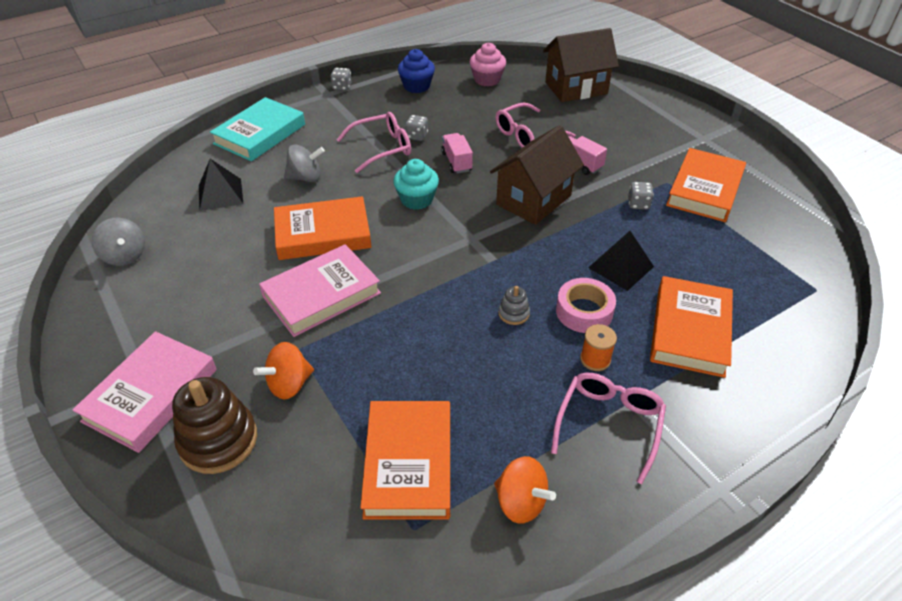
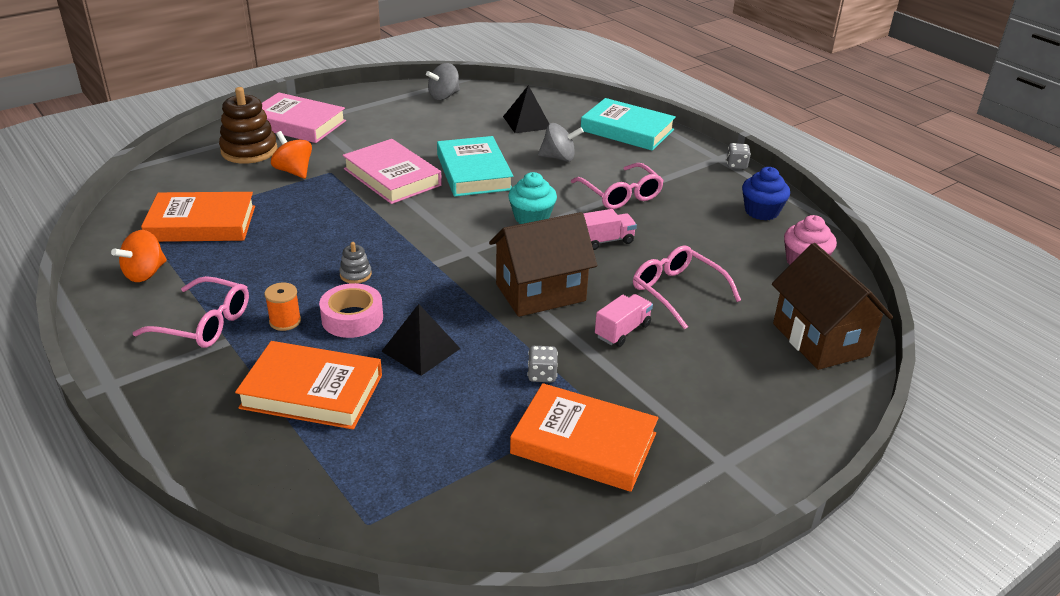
camera: 85 degrees right, 10 degrees down
orange book [274,196,371,260] -> turquoise book [437,136,513,197]
grey spinning top [284,144,325,182] -> grey spinning top turned 75 degrees counterclockwise [538,123,584,162]
grey dice [405,115,428,141] -> none
brown house [490,125,584,225] -> brown house turned 60 degrees counterclockwise [489,212,597,317]

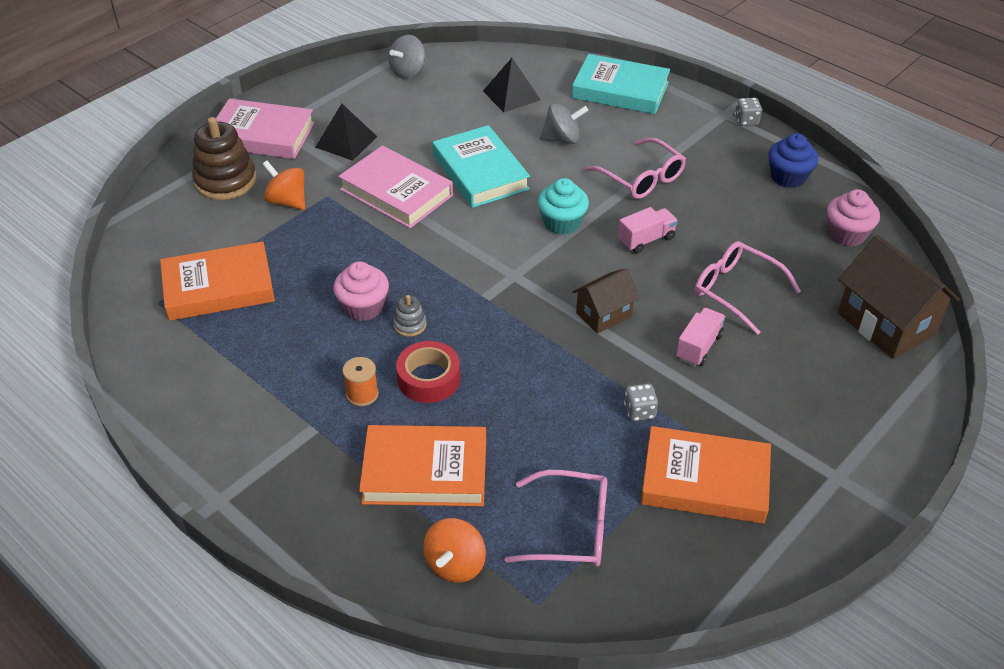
camera: 10 degrees left, 10 degrees up
orange spinning top [111,230,167,282] -> orange spinning top moved to [423,518,486,583]
pink glasses [133,276,249,348] -> pink glasses moved to [505,470,607,567]
pink tape [319,283,383,338] -> red tape [396,341,460,403]
black pyramid [381,304,461,376] -> black pyramid moved to [315,104,377,161]
brown house [489,212,597,317] -> brown house [572,268,640,334], size x0.58
none -> pink cupcake [333,261,389,321]

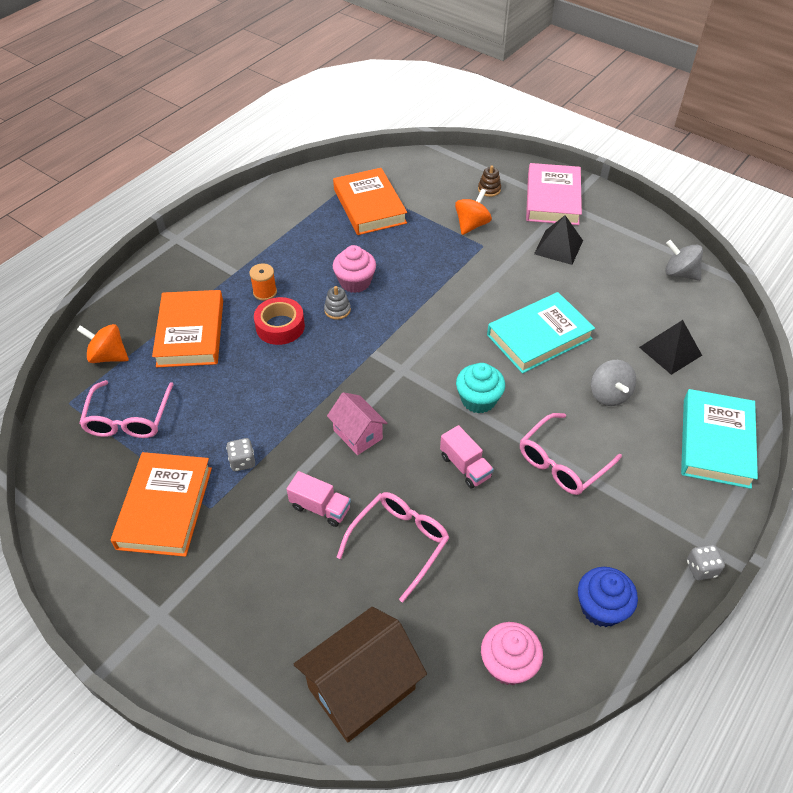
camera: 85 degrees right, 5 degrees up
brown stacking toy [192,117,257,200] -> brown stacking toy [478,165,501,197], size x0.47
pink book [338,145,453,228] -> none
brown house [572,268,640,334] -> pink house [327,392,387,455]

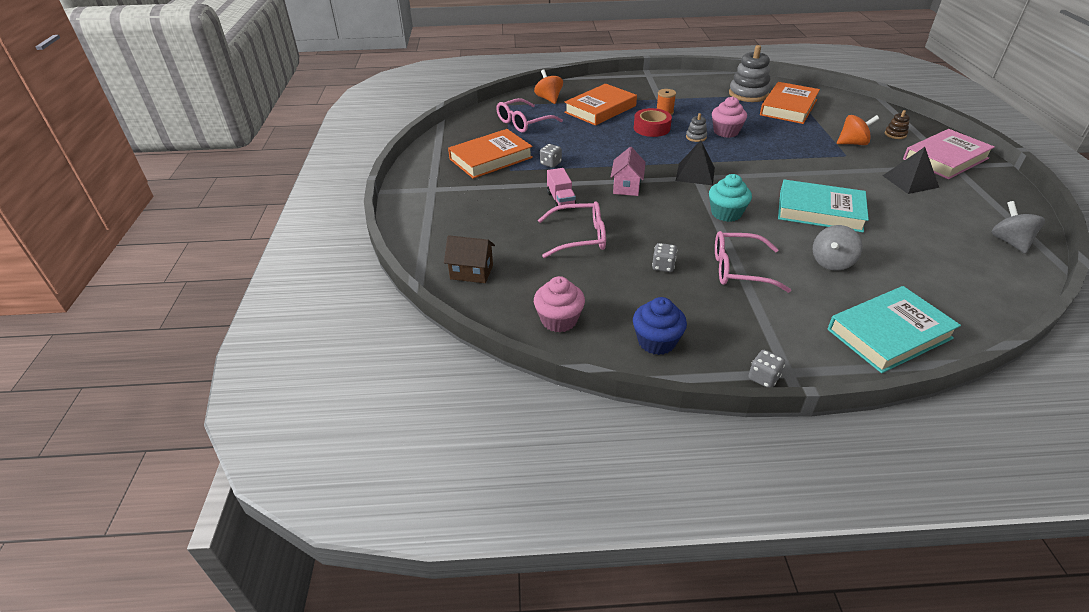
camera: 50 degrees right, 10 degrees down
brown house [294,607,427,742] -> brown house [444,235,495,283], size x0.58
pink truck [440,425,494,488] -> none
black pyramid [639,320,702,375] -> black pyramid moved to [676,140,715,185]
none -> grey dice [652,243,677,272]
none -> grey stacking toy [729,45,770,102]

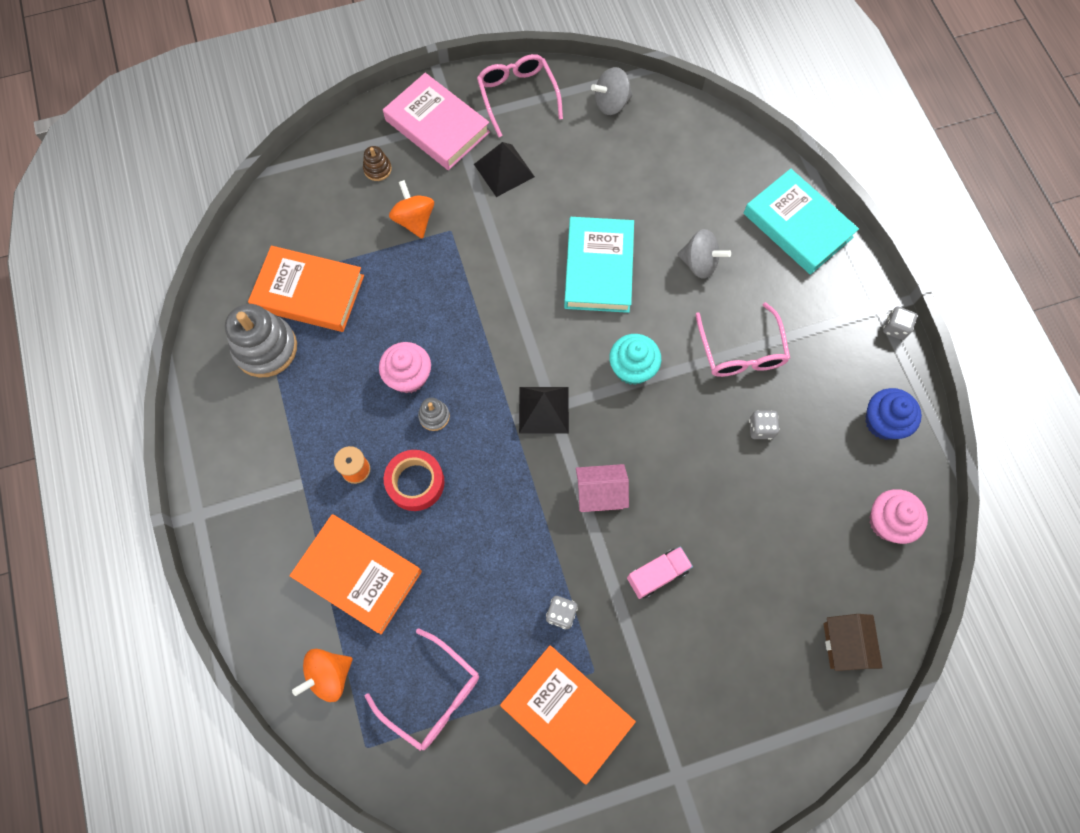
camera: 105 degrees left, 30 degrees up
pink glasses [538,201,606,258] -> pink glasses moved to [477,54,563,137]

